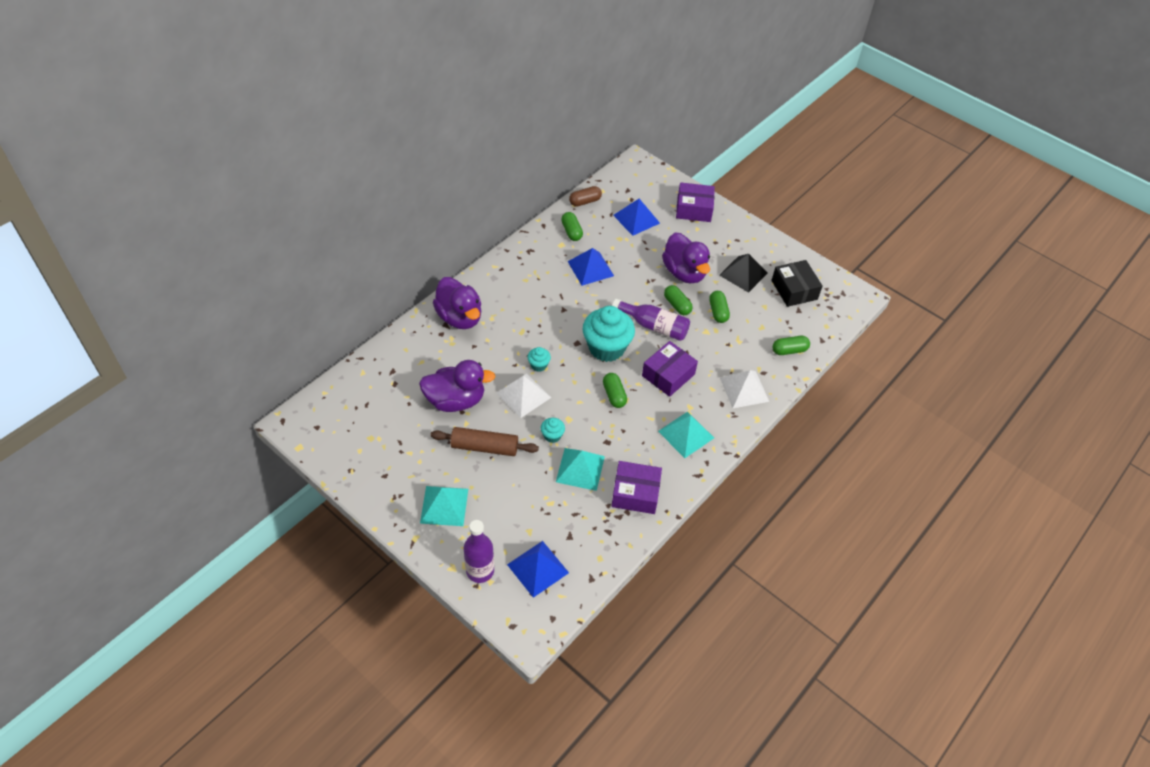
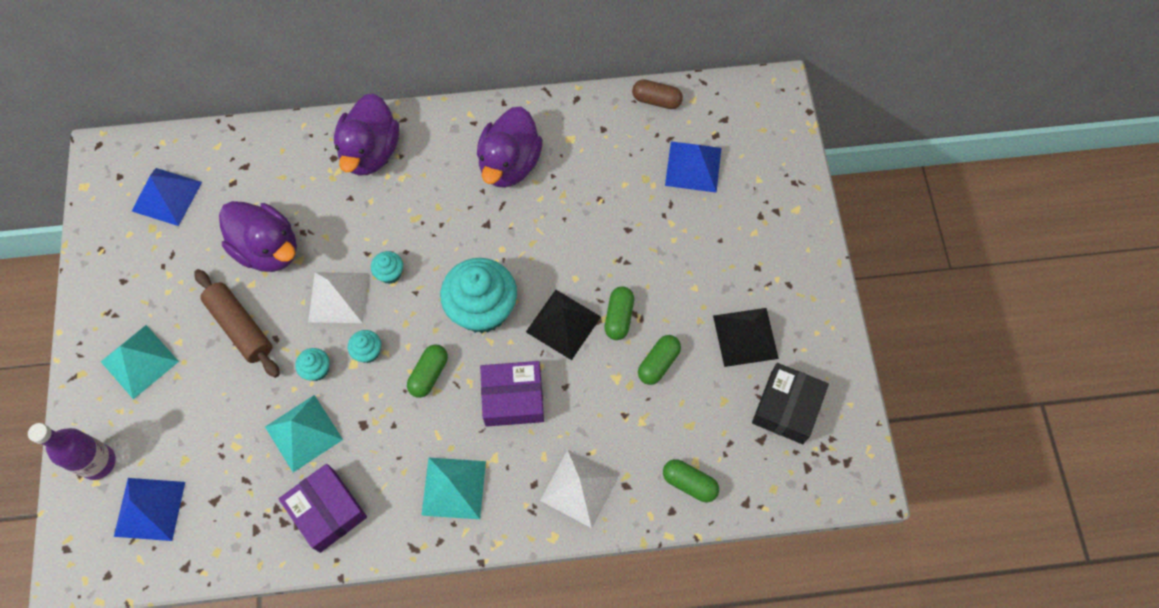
camera: 45 degrees right, 15 degrees up
green capsule [561,212,583,241] -> none
blue pyramid [568,248,614,286] -> blue pyramid moved to [132,168,202,226]
purple bottle [612,299,690,341] -> black pyramid [526,290,601,360]
purple duck [662,232,710,284] -> purple duck moved to [477,106,543,188]
purple box [676,182,715,222] -> none
none -> turquoise cupcake [348,330,381,363]

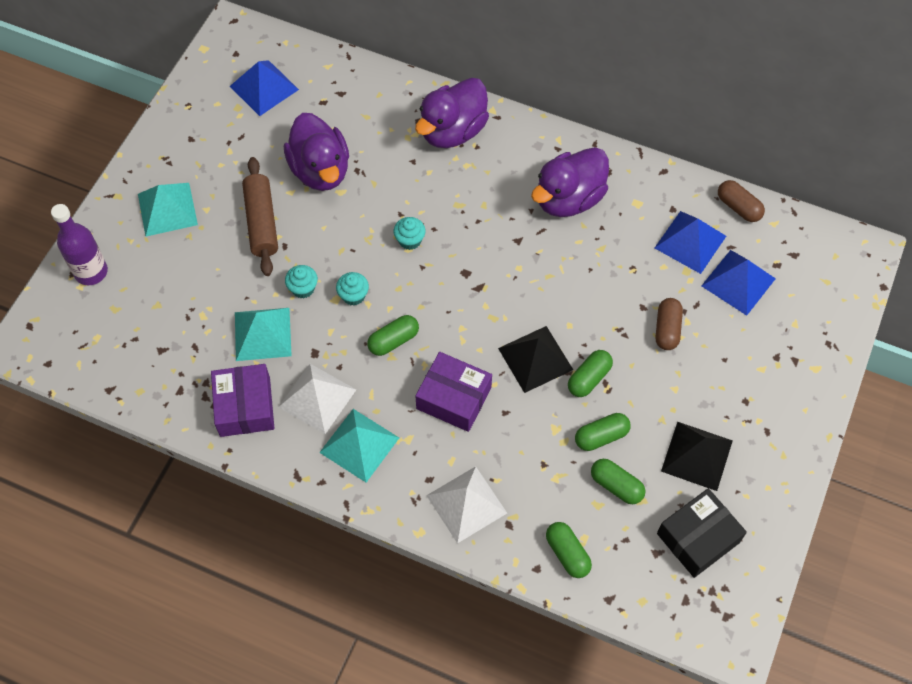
camera: 30 degrees right, 5 degrees down
blue pyramid [114,478,185,541] -> blue pyramid moved to [655,211,726,274]
white pyramid [308,272,368,323] -> white pyramid moved to [279,364,356,434]
turquoise cupcake [440,258,517,333] -> none
none -> green capsule [591,459,645,504]
none -> brown capsule [655,298,683,350]

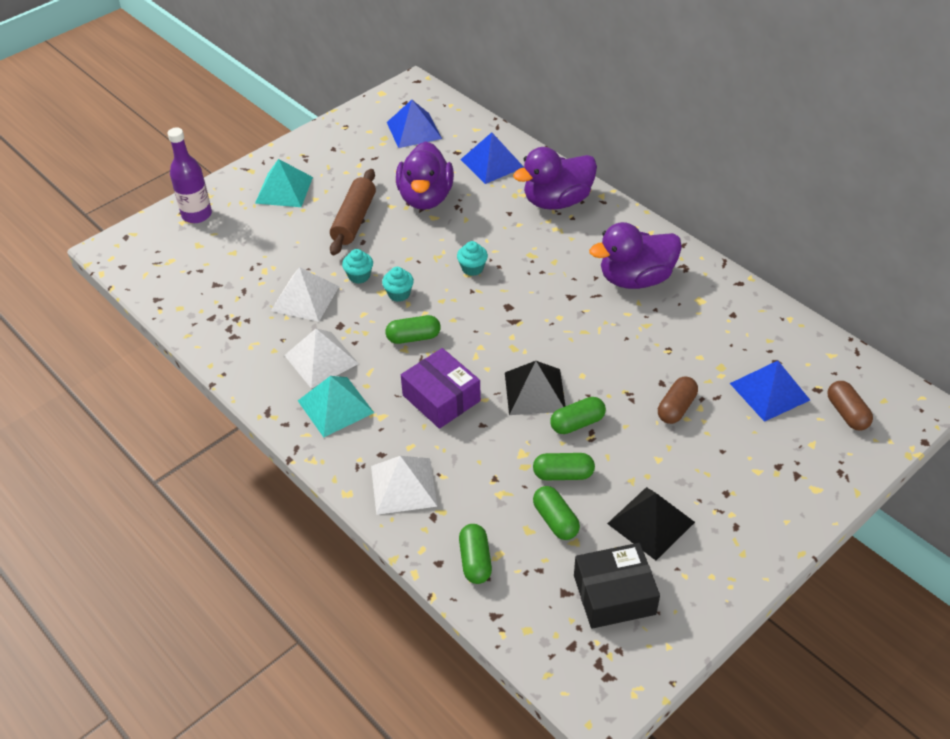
camera: 25 degrees right, 15 degrees down
purple box [211,364,275,437] -> none
turquoise pyramid [235,308,292,361] -> white pyramid [271,267,339,322]
blue pyramid [655,211,726,274] -> blue pyramid moved to [460,132,524,184]
brown capsule [718,180,765,222] -> brown capsule moved to [827,381,873,430]

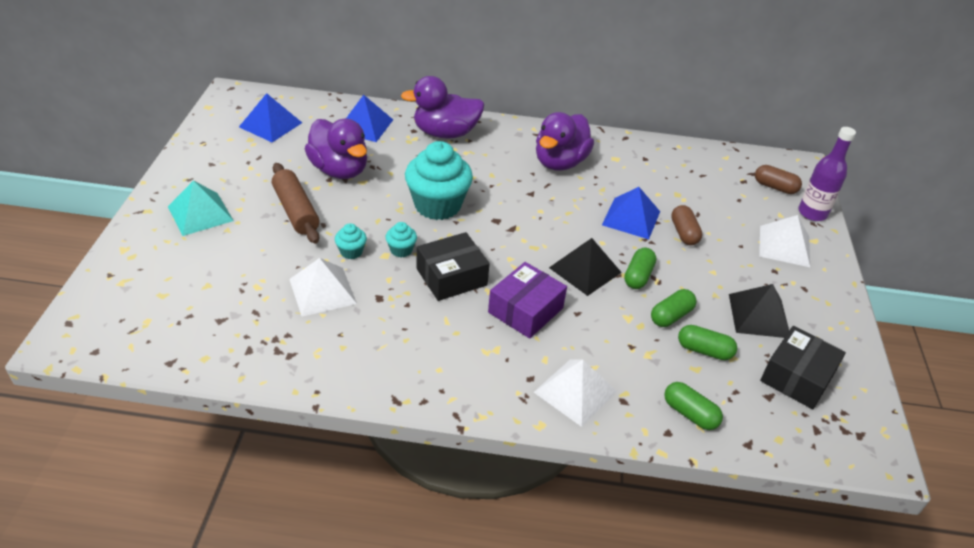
camera: 45 degrees left, 5 degrees down
purple bottle [167,127,212,223] -> purple bottle moved to [798,127,856,221]
white pyramid [284,329,359,388] -> white pyramid moved to [759,215,810,267]
turquoise pyramid [298,376,374,437] -> none
green capsule [386,315,441,344] -> black box [416,232,490,301]
purple box [401,348,481,429] -> purple box turned 60 degrees counterclockwise [488,262,567,339]
turquoise cupcake [457,241,488,276] -> turquoise cupcake [405,141,473,220], size x2.26
purple duck [513,147,597,210] -> purple duck turned 60 degrees clockwise [401,76,485,139]
blue pyramid [730,361,810,422] -> blue pyramid moved to [602,187,660,239]

